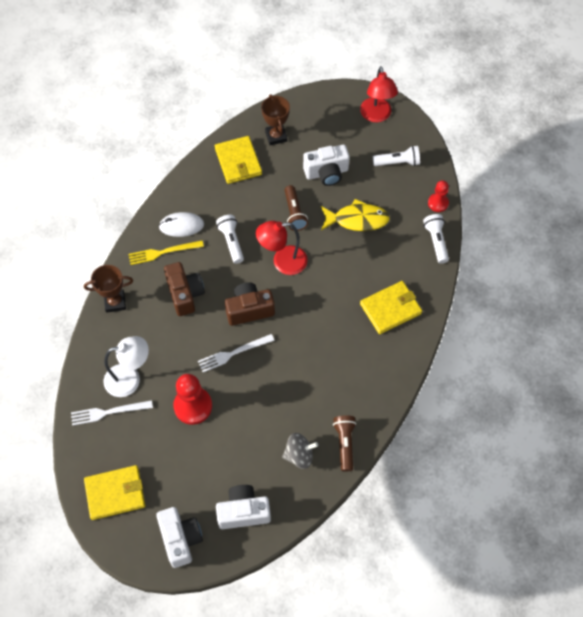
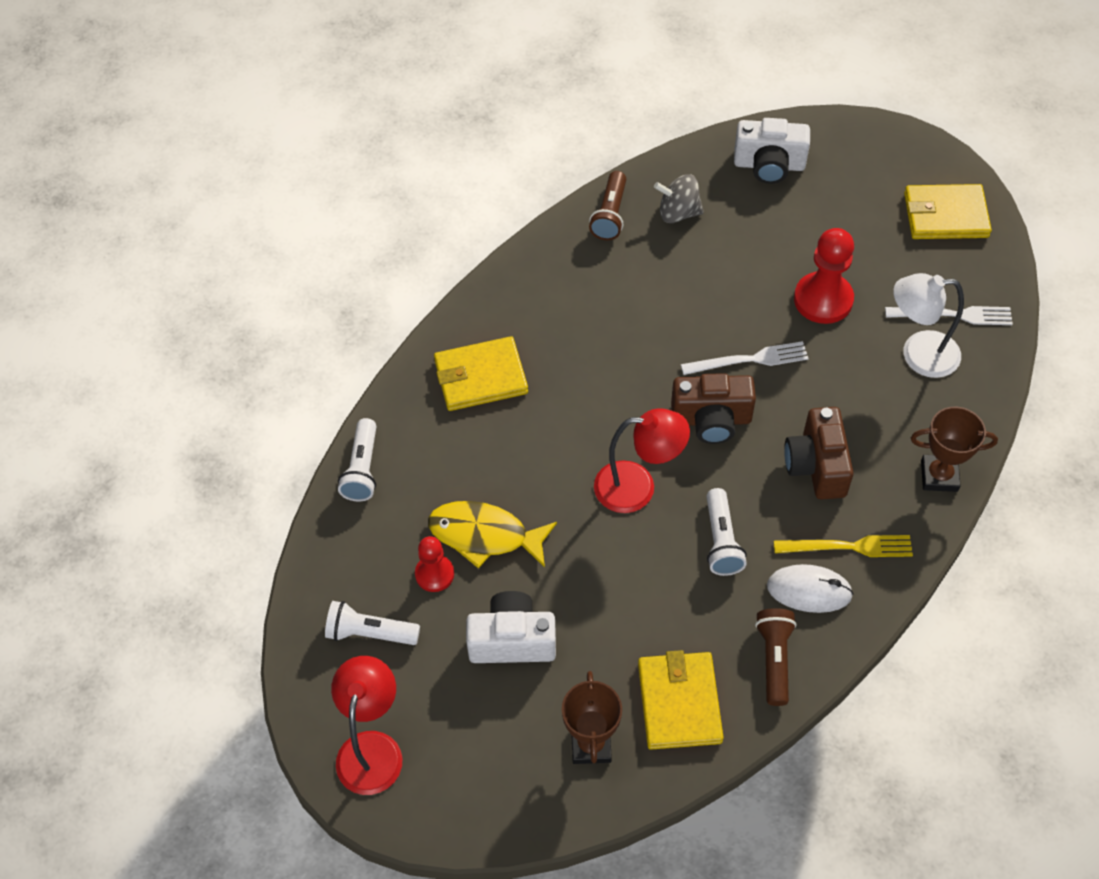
camera: 165 degrees left, 5 degrees down
white camera [156,507,203,568] -> none
brown flashlight [284,185,308,231] -> brown flashlight moved to [755,608,797,706]
red pawn [428,180,449,212] -> red pawn moved to [415,536,454,592]

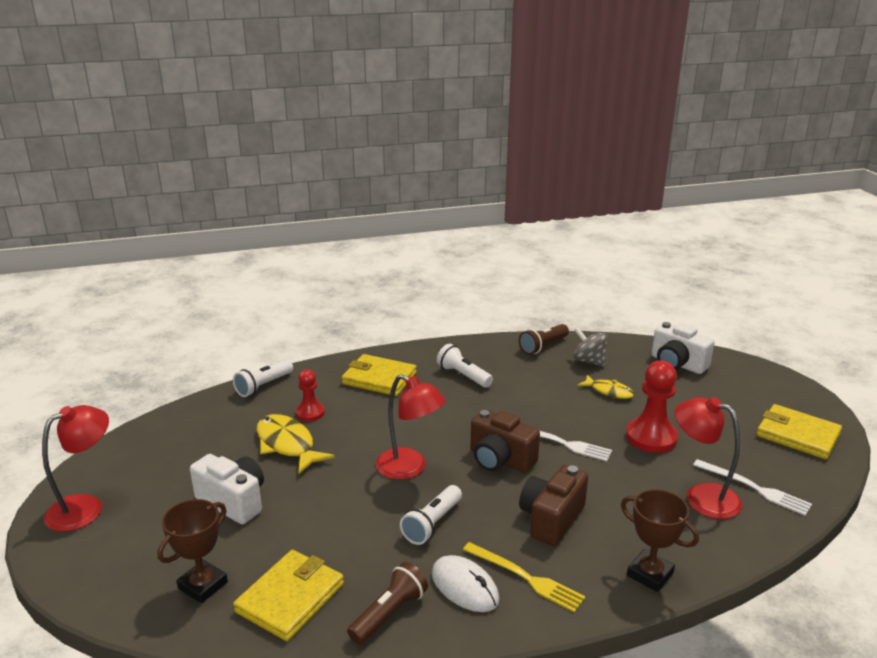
camera: 35 degrees right, 30 degrees down
white flashlight [325,601,420,645] -> white flashlight moved to [437,344,493,388]
red pawn [415,536,454,592] -> red pawn moved to [296,369,325,422]
white lamp [893,273,964,378] -> red lamp [675,397,742,519]
none -> yellow fish [577,375,634,399]

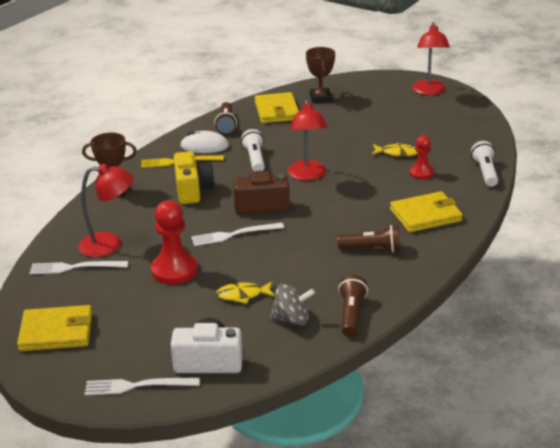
camera: 140 degrees right, 5 degrees up
white camera [190,454,264,524] -> none
yellow fish [257,414,335,474] -> yellow fish [371,143,418,157], size x0.61
red lamp [376,374,446,480] -> red lamp turned 90 degrees counterclockwise [288,99,327,181]
white flashlight [437,344,493,388] -> brown flashlight [338,225,400,252]
brown camera [519,465,588,546] -> yellow camera [174,151,215,204]
none -> white fork [85,377,200,395]

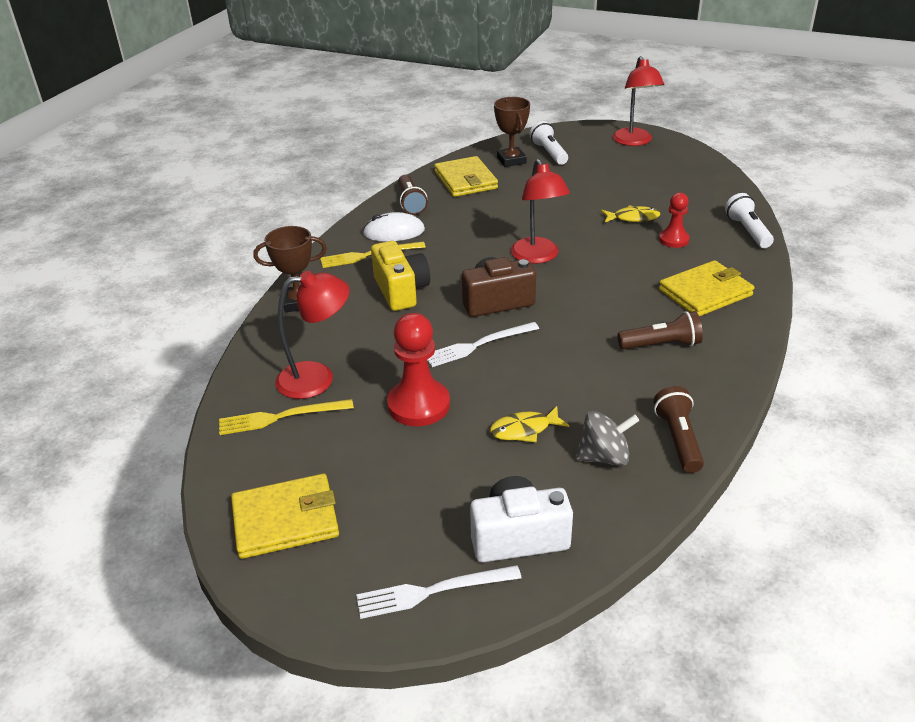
camera: 10 degrees left, 5 degrees up
white fork [30,261,128,274] -> yellow fork [219,399,354,435]
white flashlight [241,129,265,172] -> white flashlight moved to [529,121,568,165]

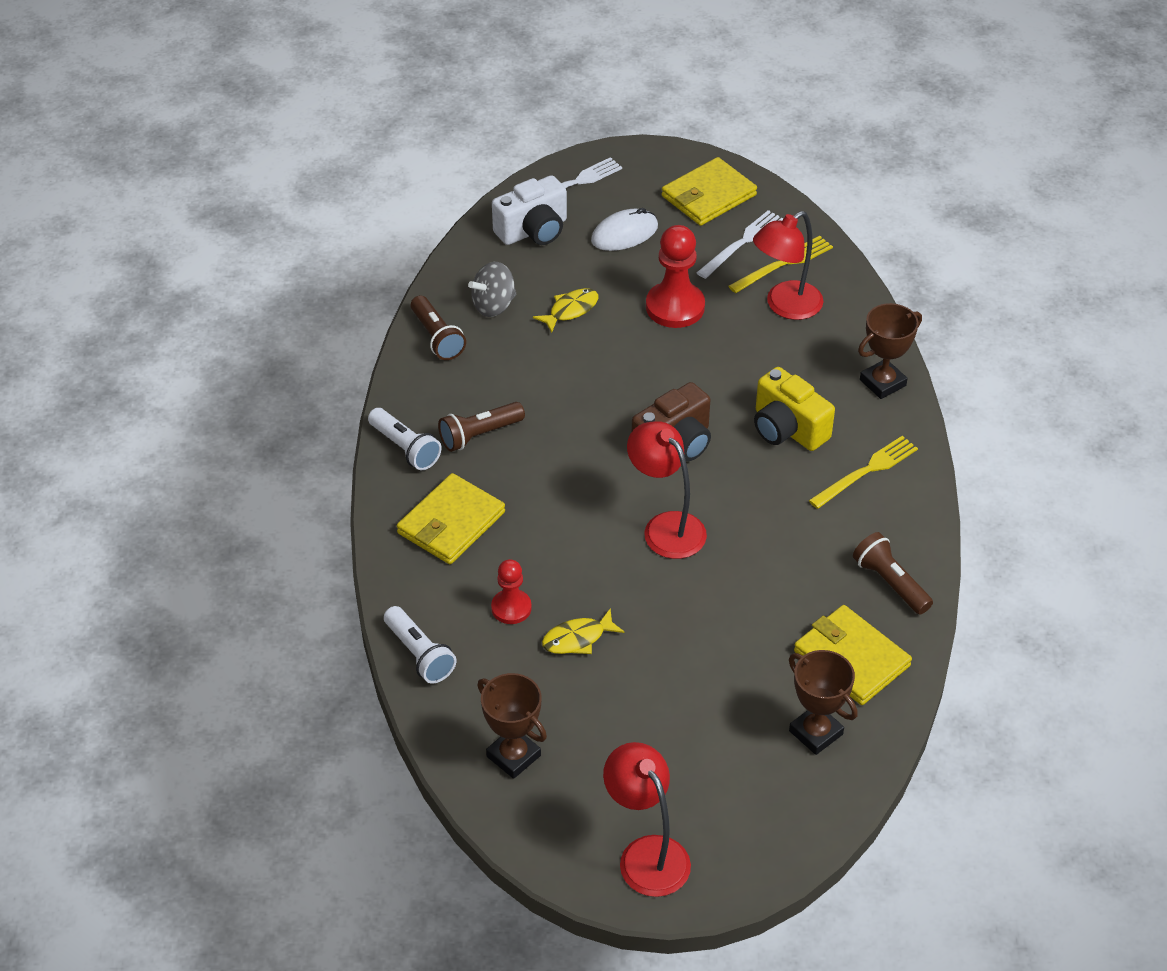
camera: 155 degrees right, 10 degrees up
white mouse [363,212,425,242] -> white mouse moved to [591,208,658,251]
white fork [427,322,539,367] -> white fork moved to [697,210,784,279]
white flashlight [529,121,568,165] -> white flashlight moved to [368,408,441,470]
none -> brown trophy [477,673,547,779]

